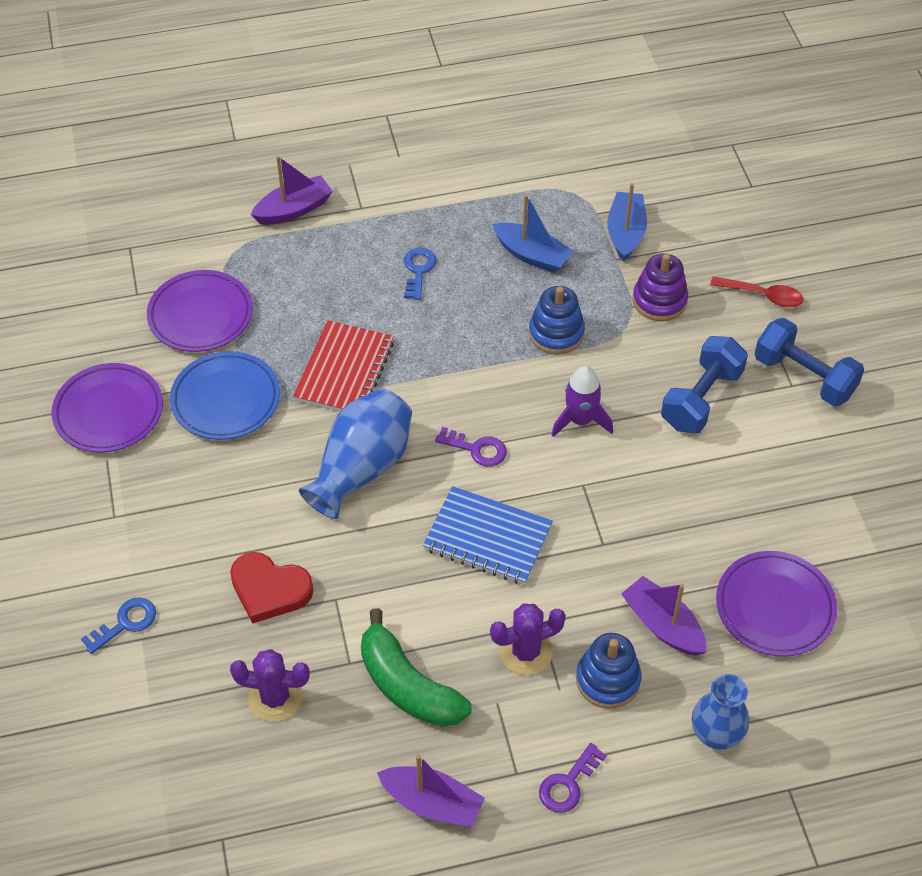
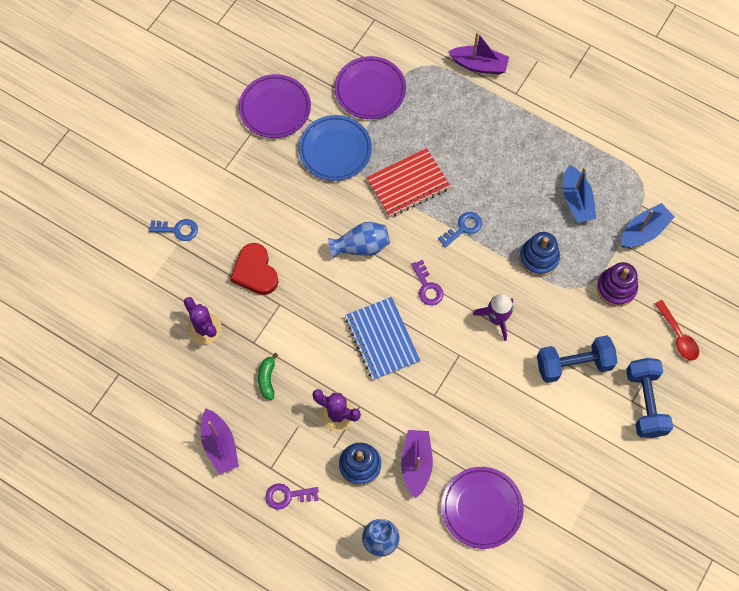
camera: 45 degrees right, 15 degrees up
blue vase [299,388,412,519] -> blue vase [328,222,390,258], size x0.66
green banana [361,608,472,727] -> green banana [258,353,278,400], size x0.50
blue key [404,248,437,300] -> blue key moved to [438,212,482,248]

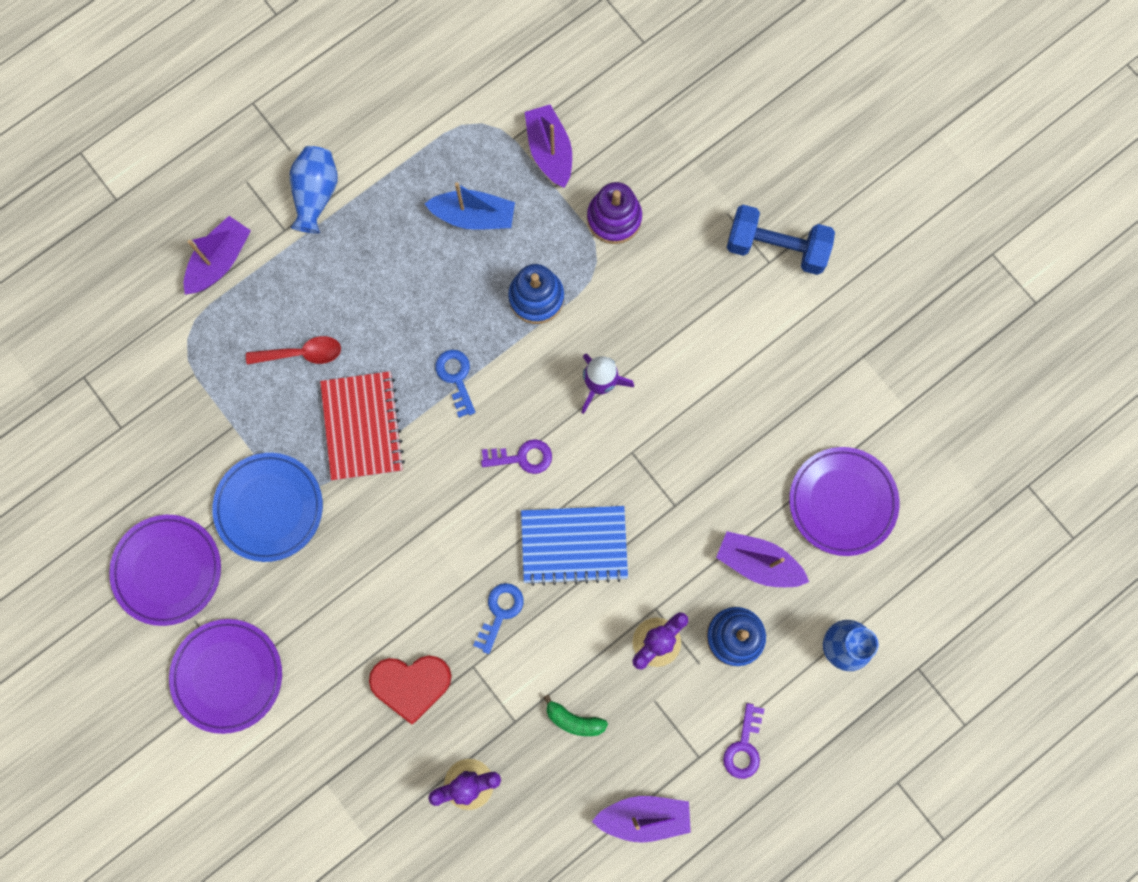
camera: 70 degrees left, 10 degrees up
blue key [149,219,198,241] -> blue key moved to [473,583,524,654]
blue vase [328,222,390,258] -> blue vase moved to [290,146,337,234]
purple plate [335,56,406,119] -> purple plate moved to [169,619,282,734]
blue dumbbell [537,335,618,383] -> none
blue boat [621,203,674,248] -> purple boat [525,105,572,188]
red spoon [655,300,699,361] -> red spoon moved to [246,336,341,365]

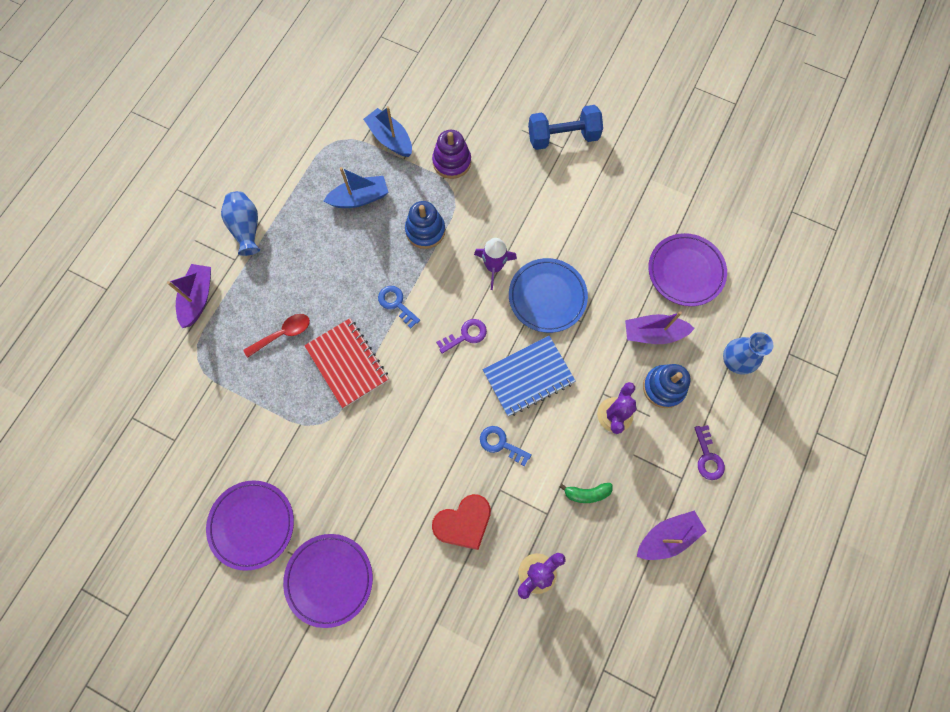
camera: 25 degrees left, 5 degrees down
blue plate [212,453,323,562] -> blue plate moved to [509,258,588,333]
blue key [473,583,524,654] -> blue key turned 60 degrees counterclockwise [480,426,532,466]
purple boat [525,105,572,188] -> blue boat [363,106,412,157]

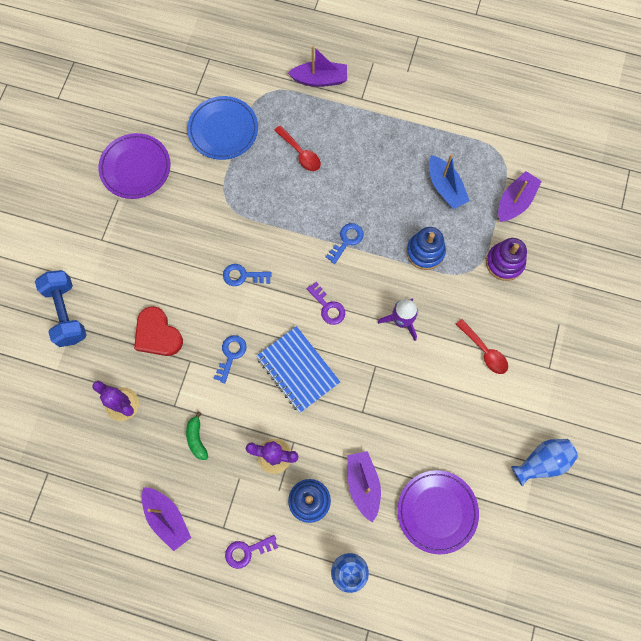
camera: 80 degrees right, 0 degrees up
blue vase [221,191,260,256] -> blue vase moved to [511,439,578,487]
purple plate [283,534,373,628] -> none
red notebook [304,318,389,408] -> none
blue boat [363,106,412,157] -> purple boat [498,171,542,222]
blue plate [509,258,588,333] -> blue plate moved to [187,96,258,160]
blue dumbbell [528,105,603,150] -> blue dumbbell moved to [35,270,87,347]
none -> blue key [223,264,272,286]
none -> red spoon [456,319,508,374]

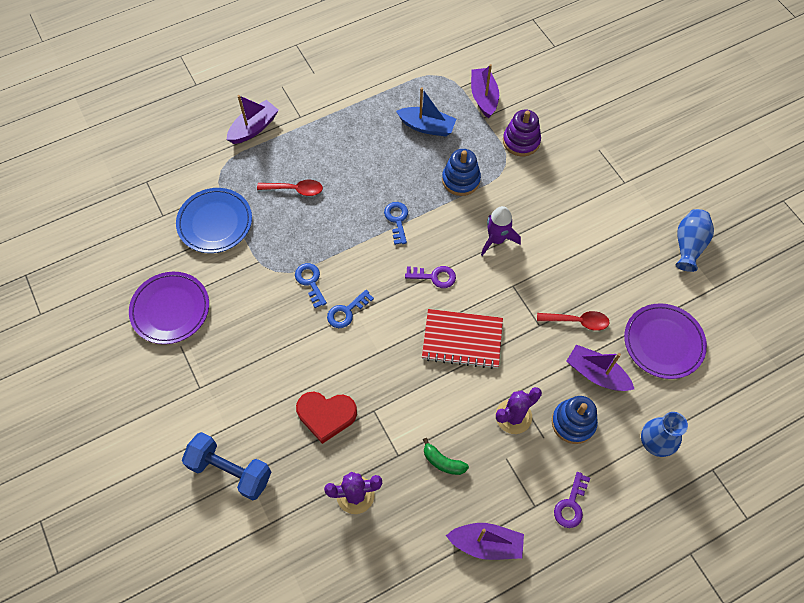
camera: 45 degrees left, 10 degrees down
blue key [214,335,246,384] -> blue key moved to [295,263,327,308]
blue notebook [256,326,340,413] -> red notebook [422,309,503,369]
red spoon [456,319,508,374] -> red spoon moved to [537,311,610,331]

